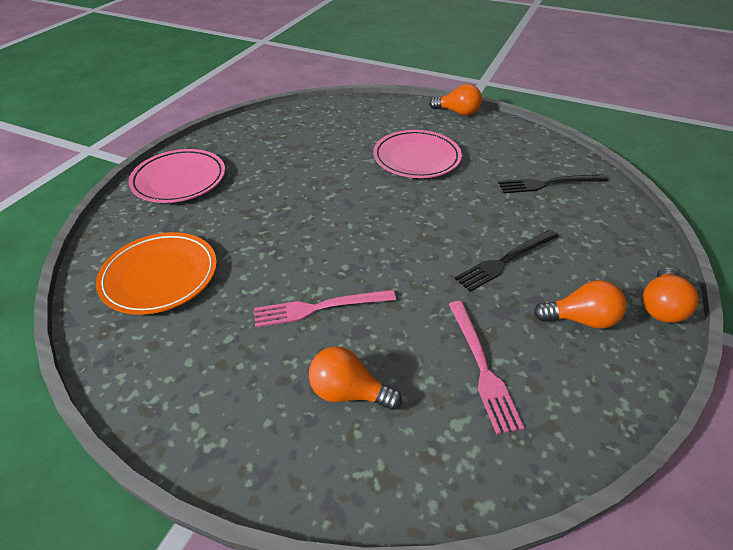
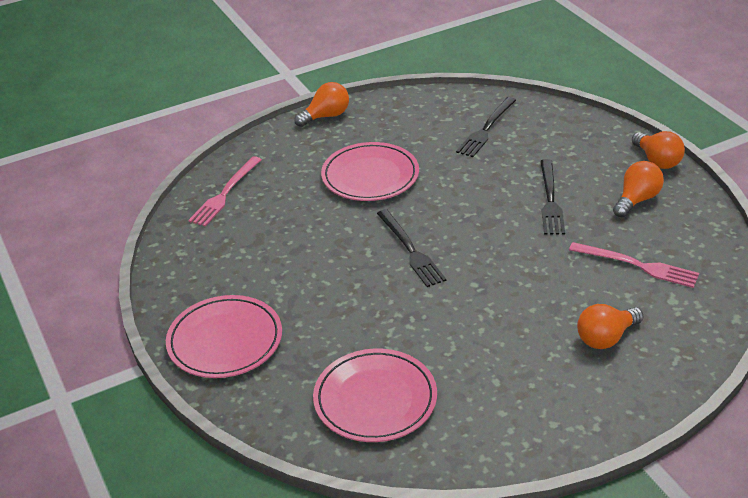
camera: 50 degrees left, 5 degrees down
orange plate [96,232,217,315] -> pink plate [313,349,437,442]
pink fork [254,290,396,328] -> pink fork moved to [188,156,262,227]
none -> black fork [377,209,446,287]

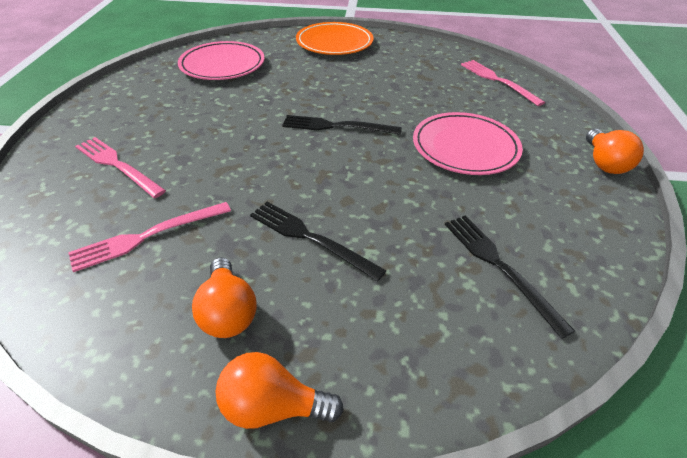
camera: 120 degrees right, 5 degrees up
pink plate [166,295,282,378] -> orange plate [296,22,374,55]
orange light bulb [577,304,644,349] -> pink fork [75,137,166,198]

